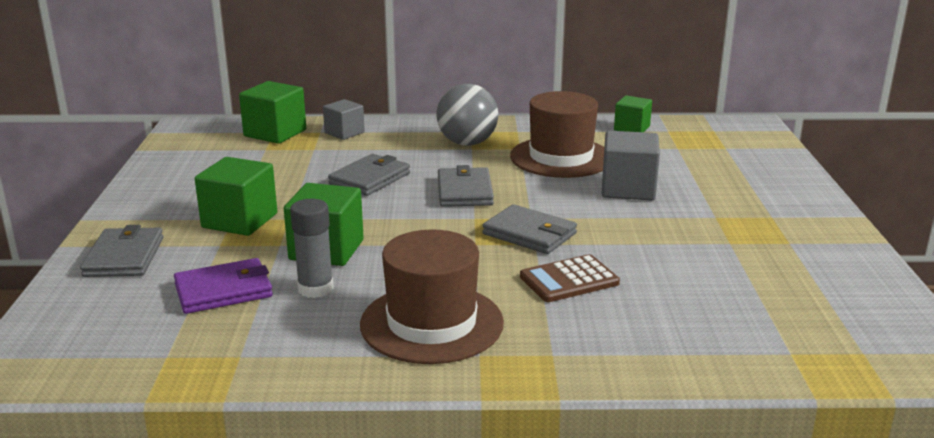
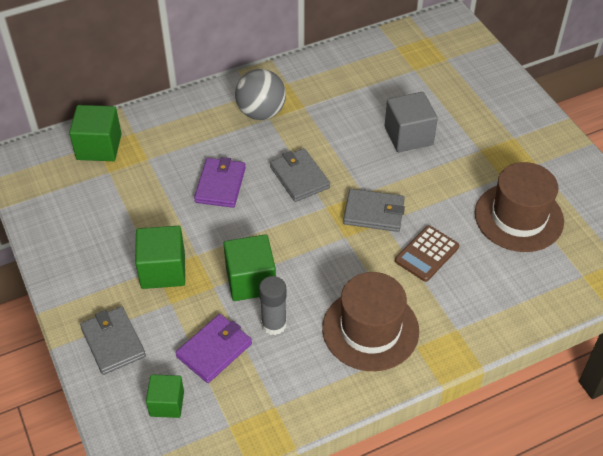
camera: 25 degrees left, 25 degrees up
grey cube [323,99,365,140] -> none
grey wallet [328,154,410,196] -> purple wallet [194,157,246,208]
brown hat [510,91,604,178] -> brown hat moved to [475,162,564,252]
green cube [614,95,652,132] -> green cube moved to [146,374,184,418]

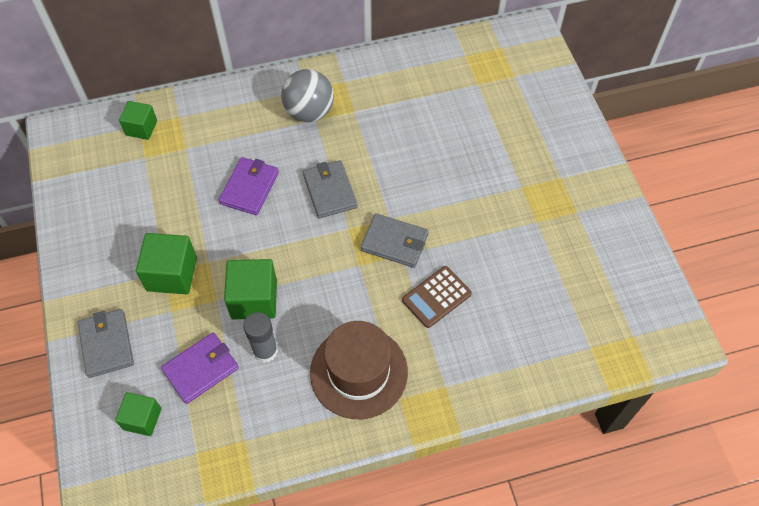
camera: 10 degrees right, 10 degrees up
green cube [69,105,122,161] -> green cube [119,101,157,140], size x0.64
grey cube [385,92,438,152] -> none
brown hat [475,162,564,252] -> none

